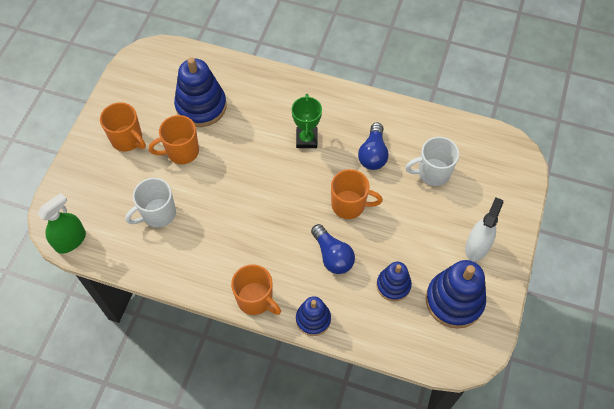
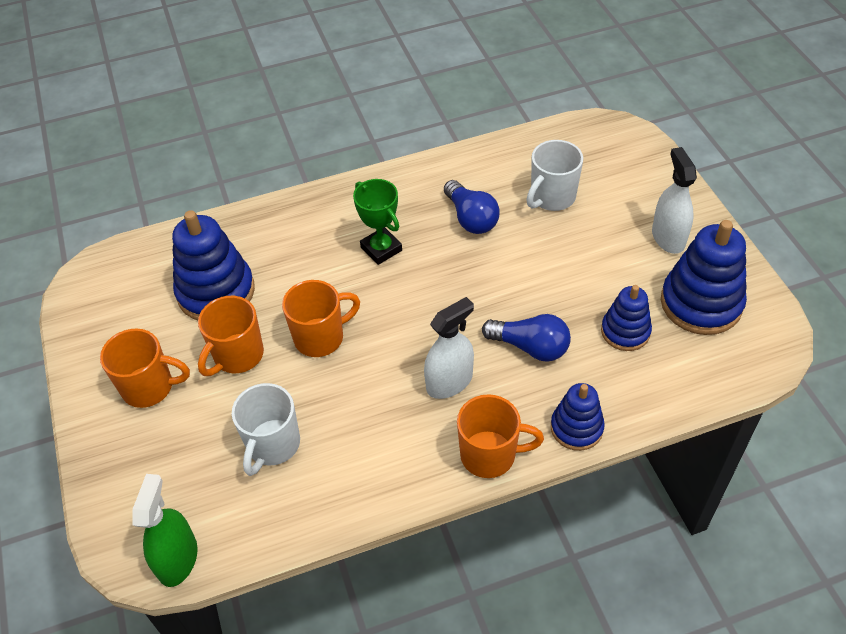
camera: 35 degrees left, 10 degrees down
orange mug [331,169,383,219] -> orange mug moved to [282,280,360,357]
none -> white spray bottle [424,297,474,399]

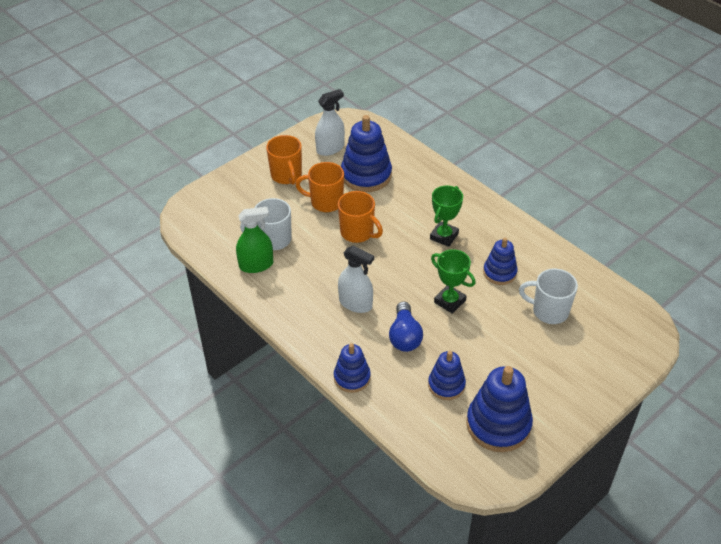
camera: 65 degrees right, 5 degrees down
green spray bottle [132,474,198,587] -> green spray bottle moved to [236,207,273,273]
blue light bulb [444,180,500,234] -> blue stacking toy [483,238,518,285]
orange mug [457,394,544,478] -> none
white spray bottle [652,147,697,254] -> white spray bottle moved to [315,89,345,156]
none -> green trophy [431,249,476,314]

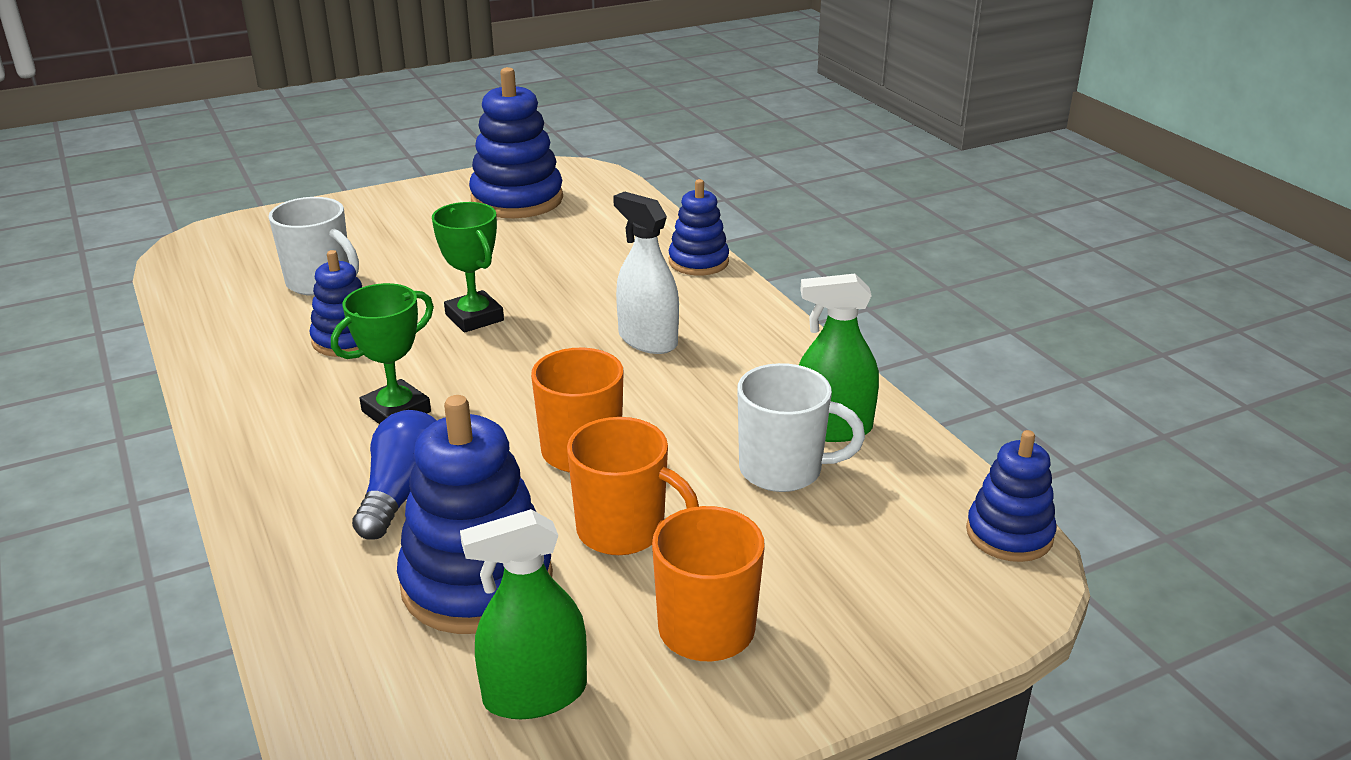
camera: 165 degrees left, 15 degrees down
white spray bottle [315,89,345,156] -> green spray bottle [460,509,587,719]
blue light bulb [389,301,423,352] -> blue light bulb moved to [352,410,437,539]
blue stacking toy [428,351,466,400] -> blue stacking toy moved to [966,430,1056,562]

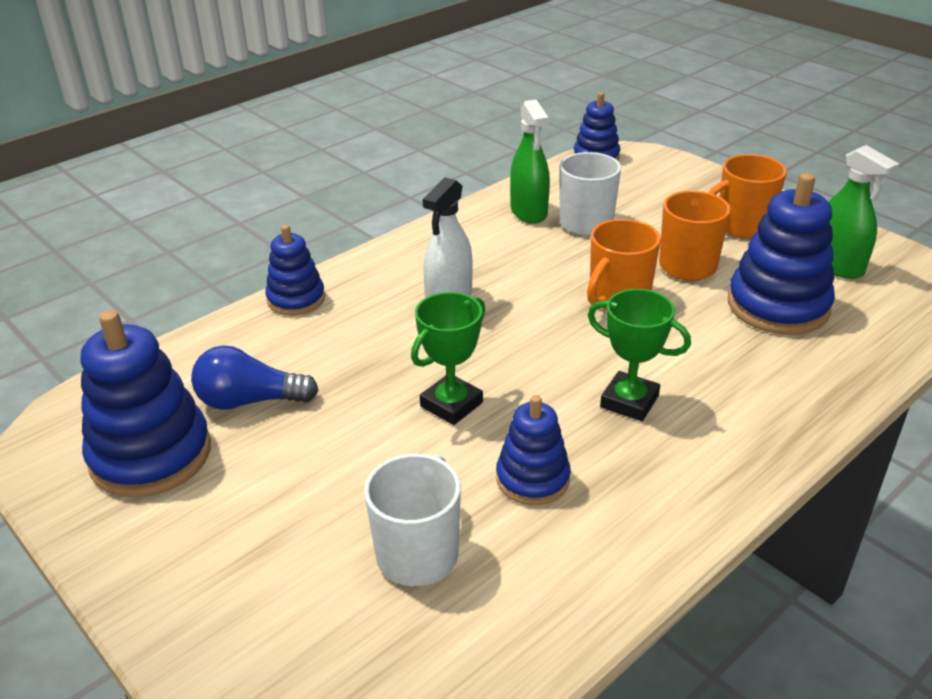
camera: 105 degrees left, 5 degrees up
blue light bulb [352,410,437,539] -> blue light bulb moved to [191,345,319,410]

